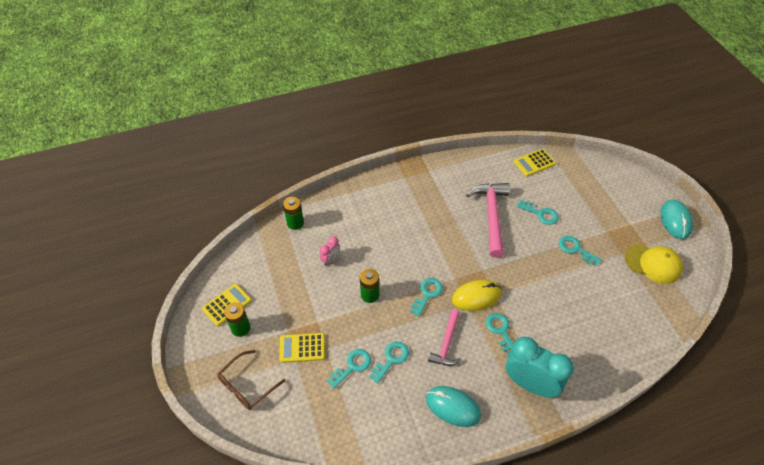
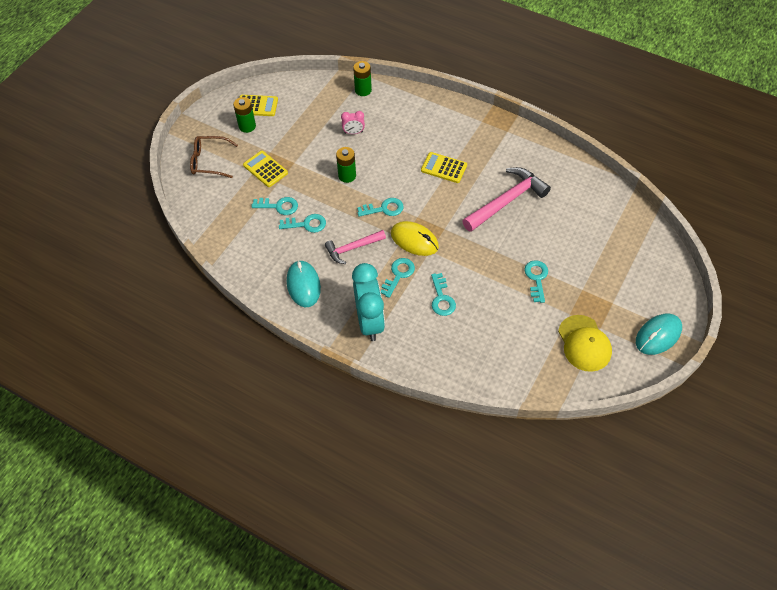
camera: 50 degrees right, 5 degrees up
yellow calculator [514,149,556,177] -> yellow calculator moved to [421,152,467,183]
turquoise key [517,200,559,225] -> turquoise key moved to [431,273,456,316]

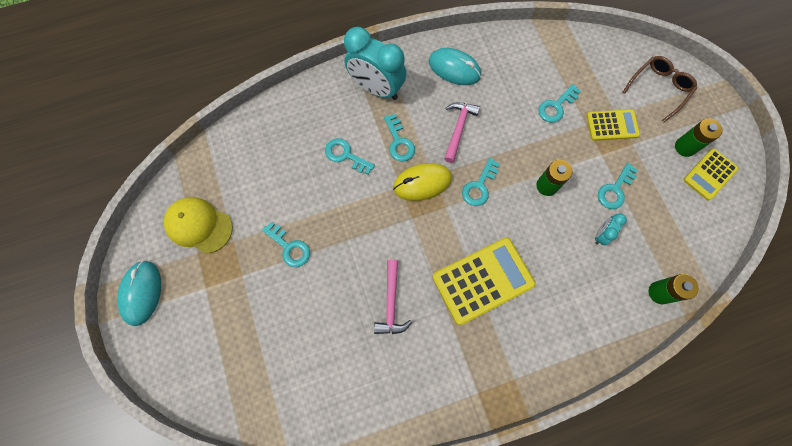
camera: 130 degrees right, 15 degrees up
turquoise key [279,214,326,233] -> turquoise key moved to [598,163,638,209]
pink clock [341,111,365,134] -> turquoise clock [595,213,627,245]
yellow calculator [421,152,467,183] -> yellow calculator [432,238,536,325], size x1.68
pink hammer [462,167,551,232] -> pink hammer [374,260,412,334], size x0.61

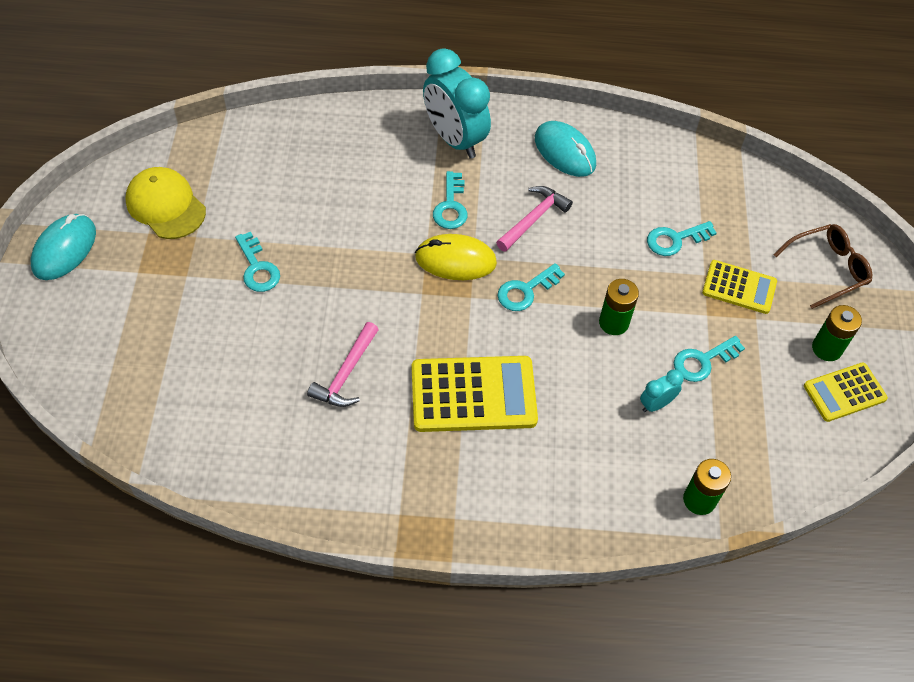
camera: 20 degrees right, 15 degrees down
turquoise key [325,138,375,174] -> none

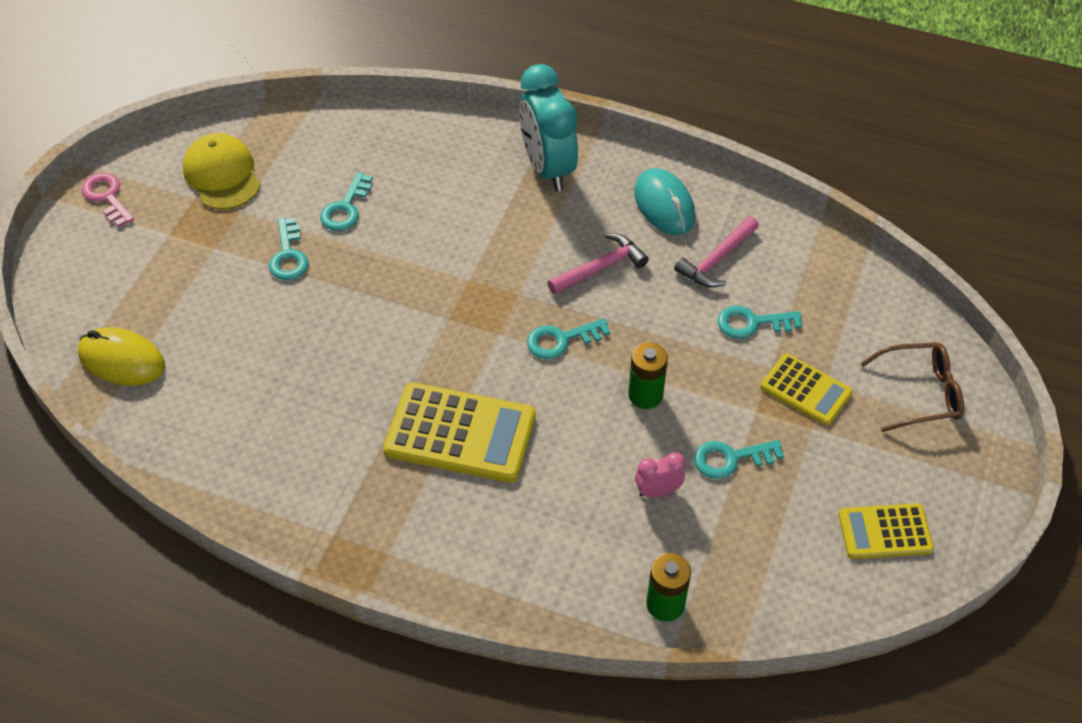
camera: 20 degrees right, 5 degrees down
turquoise mouse [30,214,96,280] -> pink key [81,173,134,227]
pink hammer [307,322,379,407] -> pink hammer moved to [674,216,759,288]
yellow mouse [415,234,497,280] -> yellow mouse moved to [78,327,165,386]
turquoise key [433,171,468,229] -> turquoise key moved to [320,172,373,231]
turquoise clock [640,369,684,412] -> pink clock [635,452,686,497]
green battery [812,305,862,361] -> none

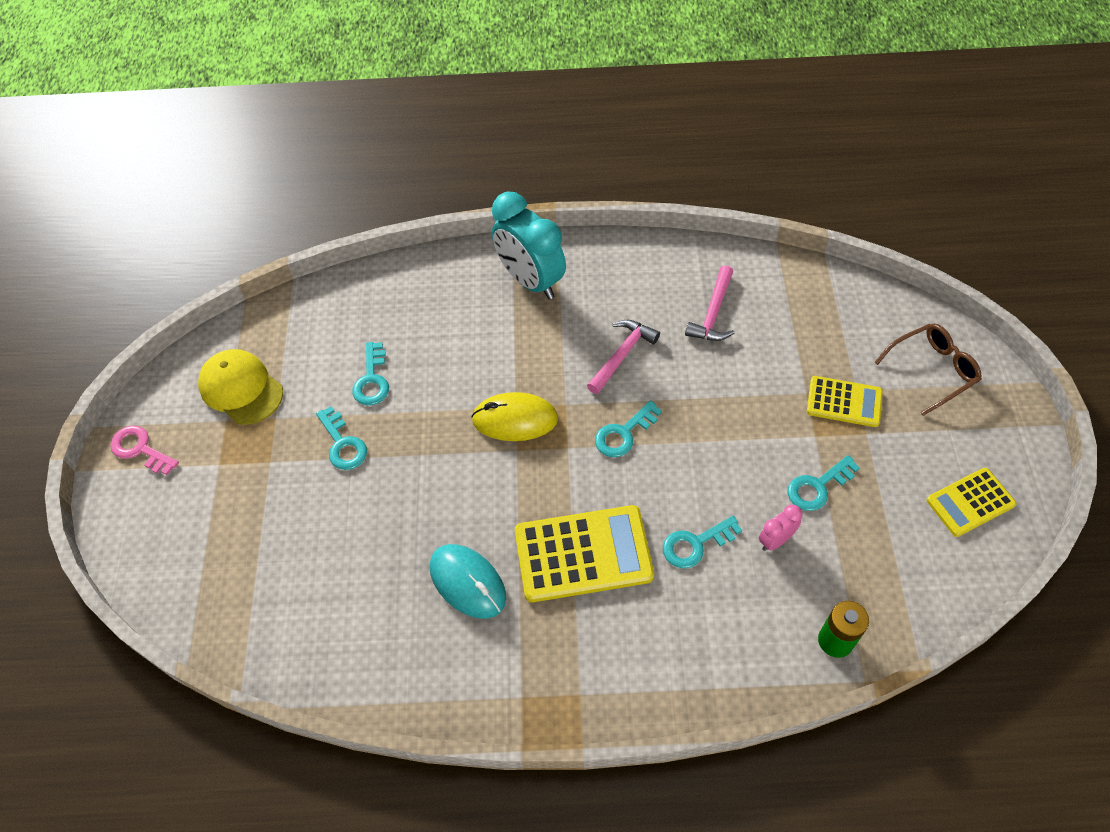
camera: 20 degrees left, 5 degrees up
yellow mouse [78,327,165,386] -> yellow mouse moved to [471,392,558,441]
green battery [628,343,668,409] -> none
turquoise mouse [634,168,695,235] -> turquoise mouse moved to [430,544,506,619]
turquoise key [718,306,802,339] -> turquoise key moved to [663,516,742,569]

